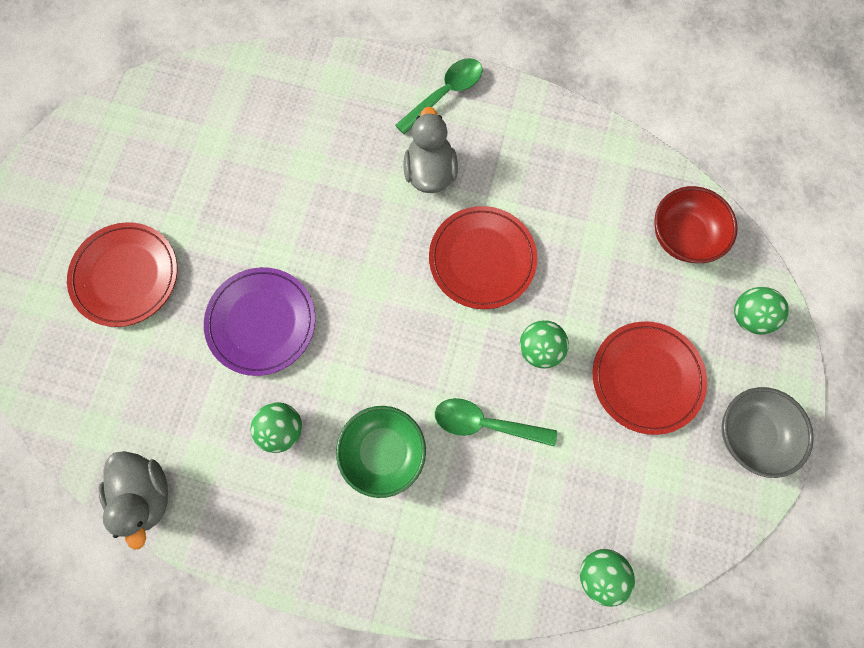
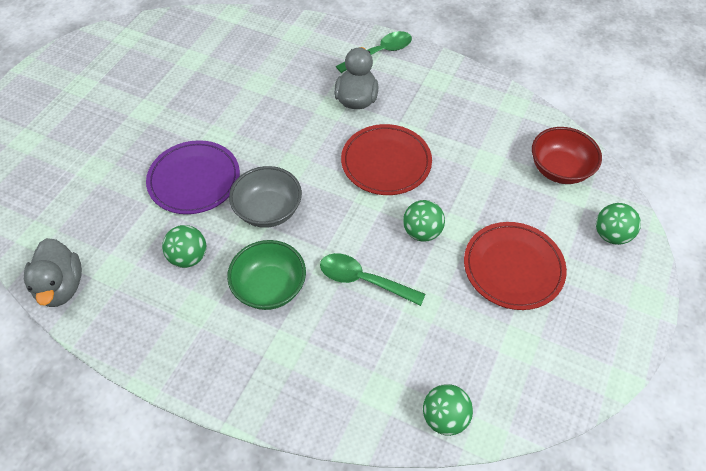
camera: 10 degrees right, 20 degrees down
red plate [67,222,177,327] -> none
grey bowl [721,387,814,478] -> grey bowl moved to [229,166,302,228]

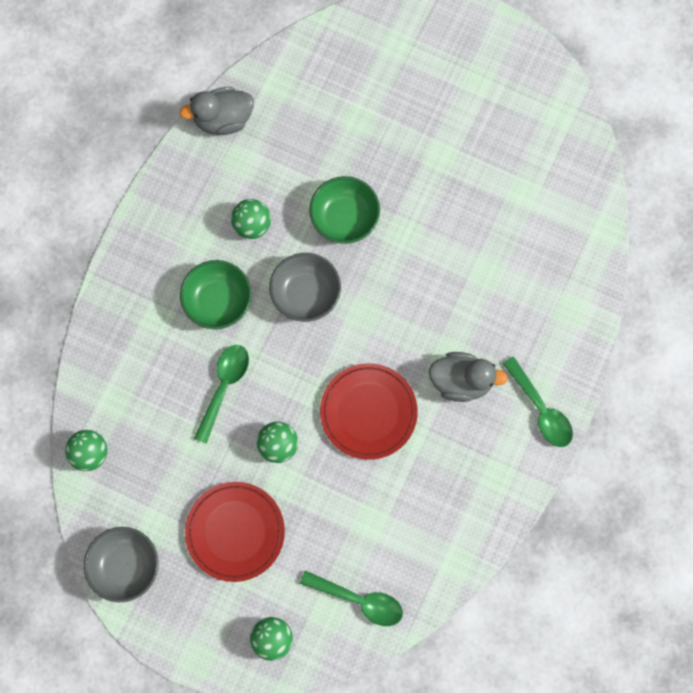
camera: 90 degrees right, 20 degrees up
purple plate [146,140,240,214] -> green bowl [310,176,380,244]
red bowl [532,127,602,184] -> green spoon [300,570,403,626]
none -> grey bowl [84,527,159,602]

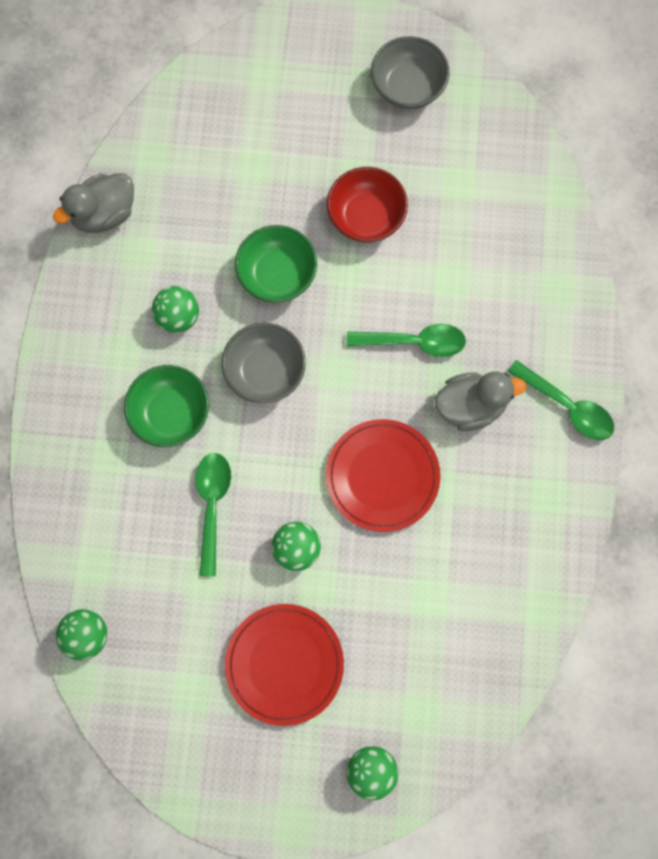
camera: 20 degrees left, 0 degrees up
grey bowl [84,527,159,602] -> grey bowl moved to [371,36,450,109]
green spoon [300,570,403,626] -> green spoon moved to [347,324,466,357]
none -> red bowl [327,167,408,243]

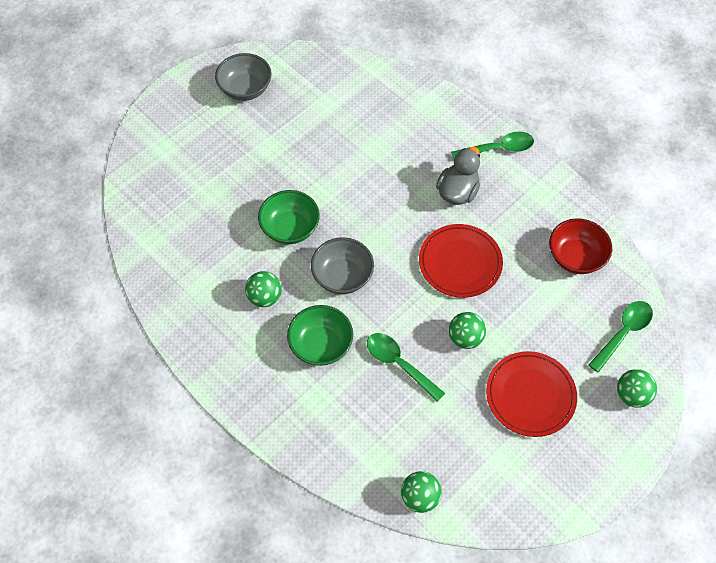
camera: 50 degrees left, 15 degrees down
grey duck [53,173,134,233] -> none
red bowl [327,167,408,243] -> red bowl moved to [549,218,612,274]
green spoon [347,324,466,357] -> green spoon moved to [588,301,653,373]

